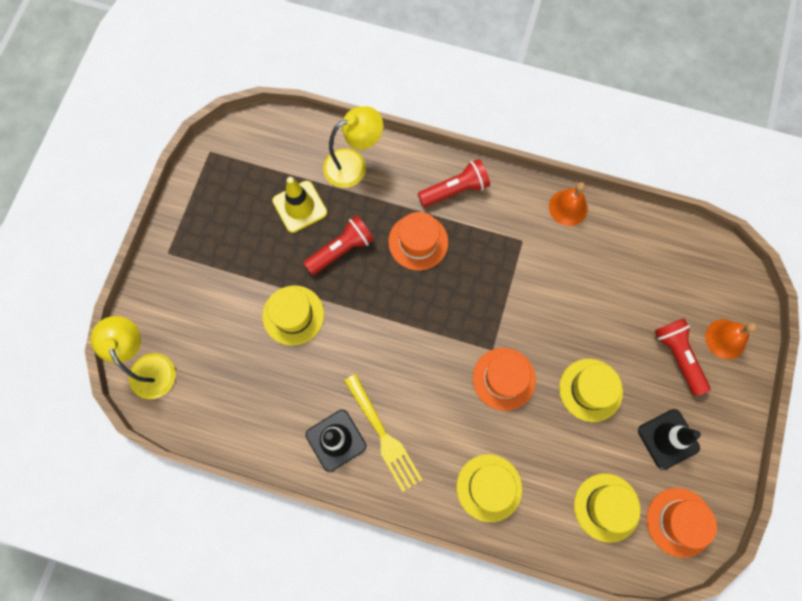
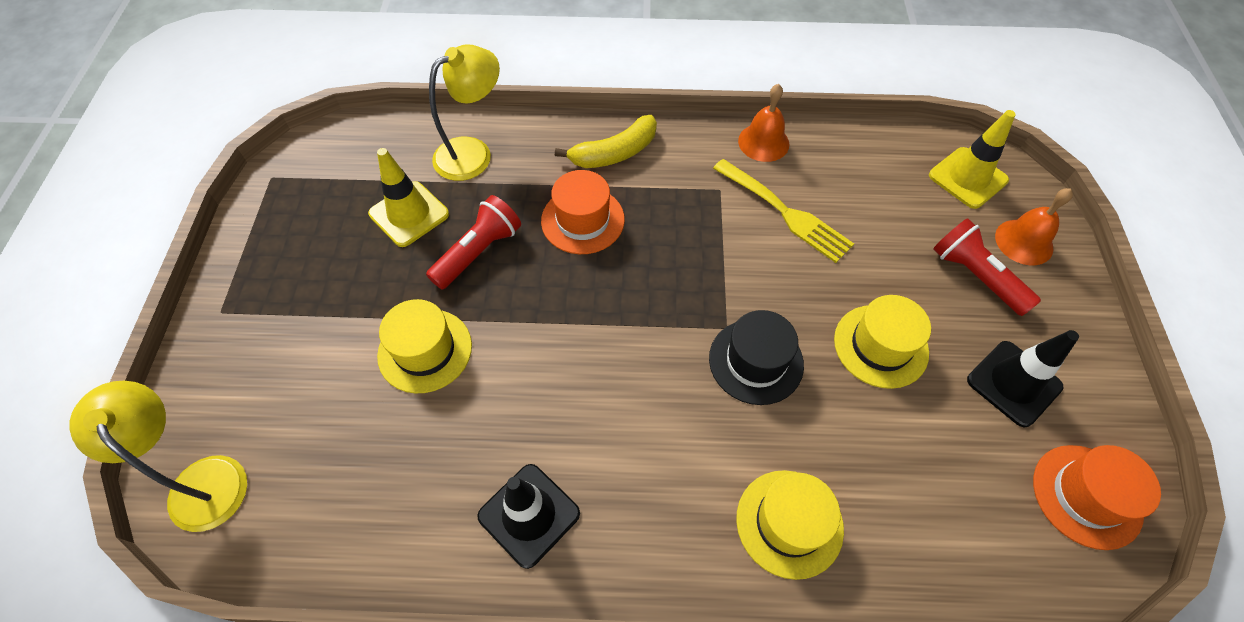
camera: 15 degrees left, 15 degrees down
yellow fork [344,374,422,492] -> yellow fork moved to [713,159,854,263]
red flashlight [418,159,490,207] -> yellow banana [555,115,657,168]
orange hat [473,348,536,411] -> black hat [709,310,804,405]
yellow hat [574,473,640,543] -> none
none -> yellow traffic cone [929,110,1016,209]

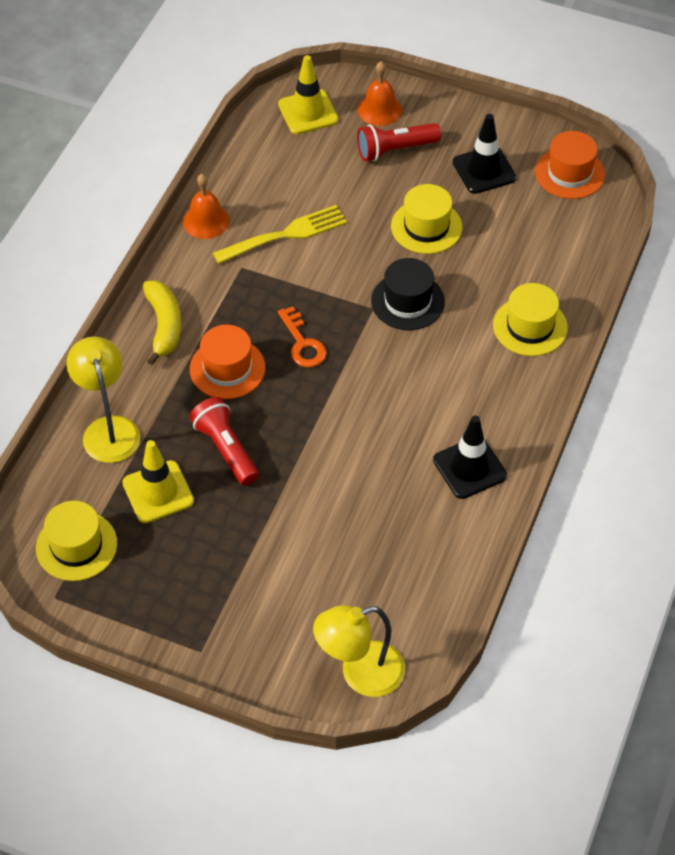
camera: 70 degrees left, 5 degrees down
yellow hat [377,299,472,393] -> yellow hat moved to [36,501,117,581]
none -> orange key [278,306,327,367]

